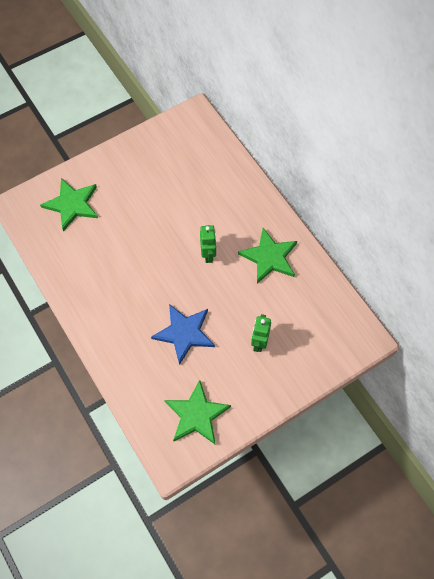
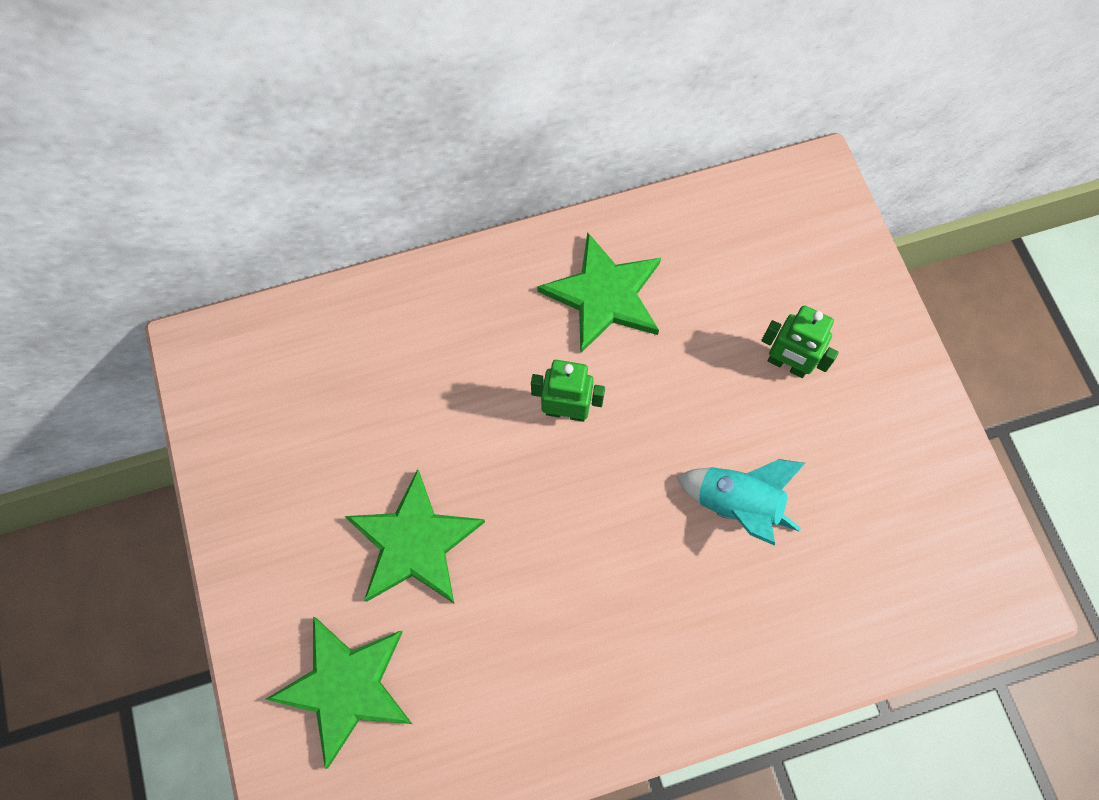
camera: 75 degrees left, 5 degrees up
blue star [151,304,215,365] -> turquoise rocket [677,459,805,546]
green star [165,380,231,444] -> green star moved to [345,469,485,603]

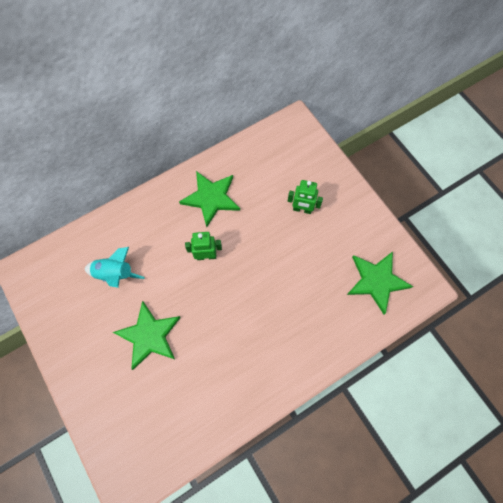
camera: 15 degrees left, 0 degrees up
green star [265,616,412,769] -> green star moved to [347,251,413,314]
turquoise rocket [677,459,805,546] -> turquoise rocket moved to [84,247,145,288]

